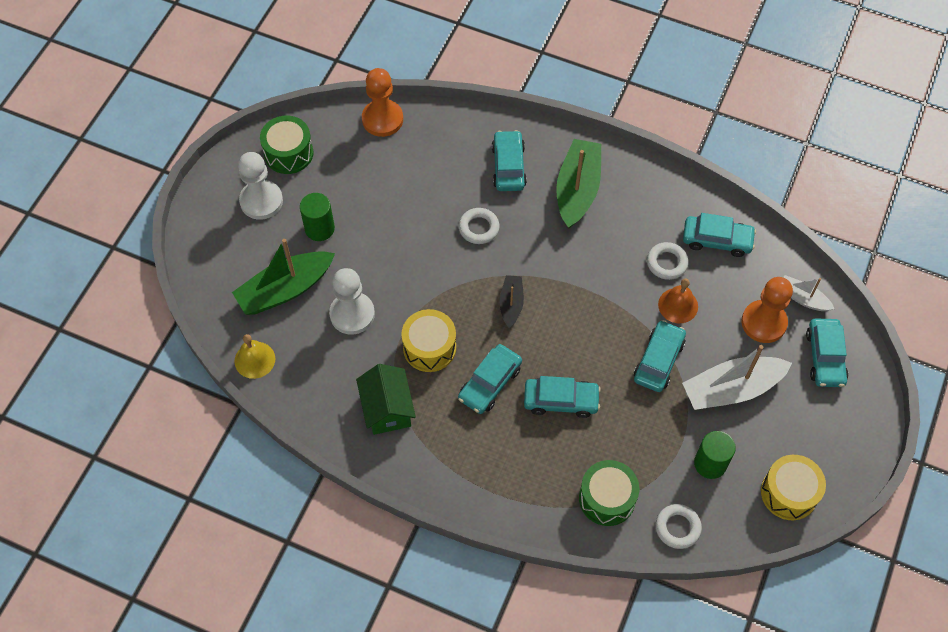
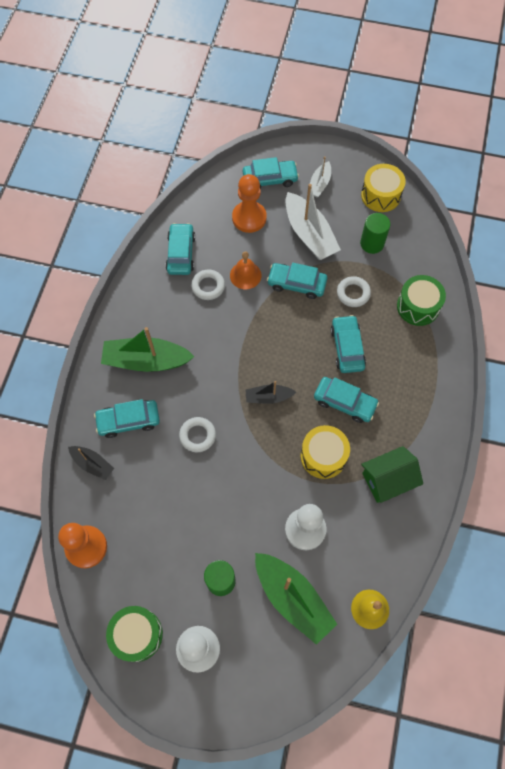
camera: 100 degrees left, 5 degrees up
white ring [656,504,702,549] -> white ring moved to [337,276,371,307]
white boat [783,275,834,311] -> white boat moved to [310,156,331,198]
none -> black boat [68,446,114,480]

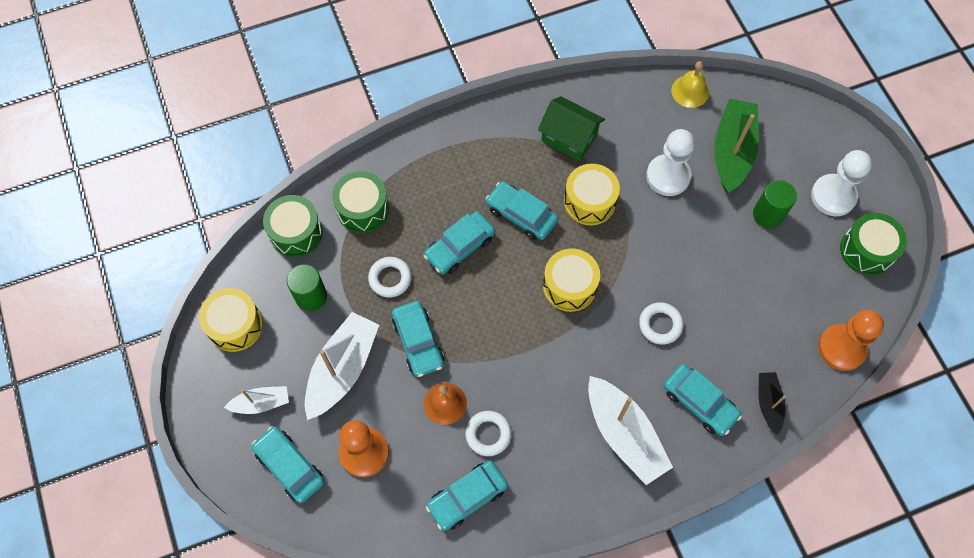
camera: 125 degrees left, 0 degrees up
green boat [101,327,195,372] -> white boat [588,376,673,485]
black boat [245,381,296,404] -> yellow drum [543,248,600,312]
turquoise car [314,377,379,423] -> turquoise car turned 45 degrees counterclockwise [486,181,558,240]
none -> green drum [263,195,323,257]

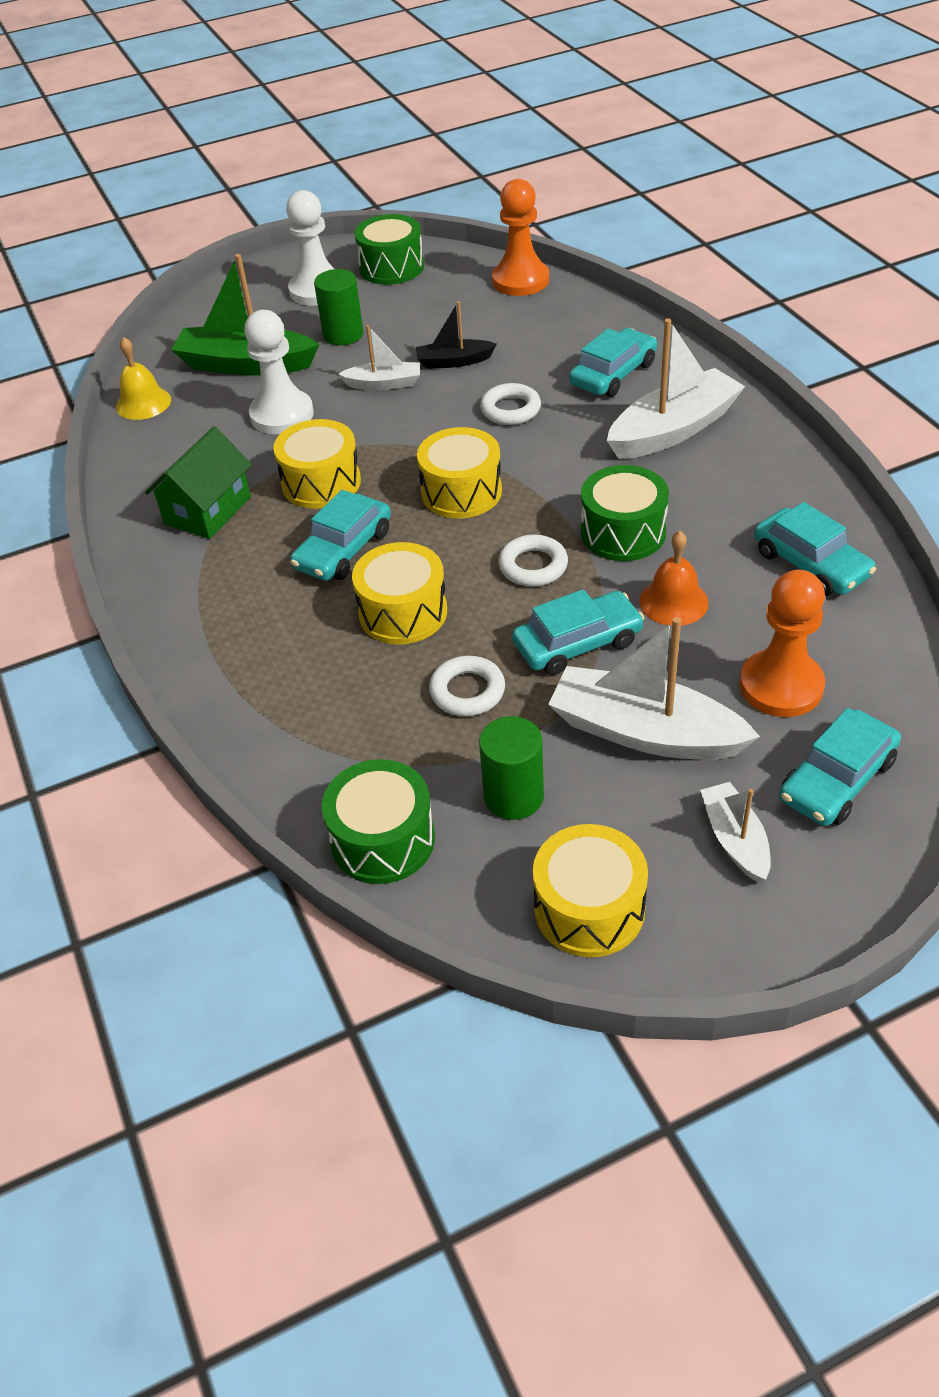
camera: 90 degrees left, 20 degrees down
green drum [332,171,389,233] -> green drum moved to [581,465,669,561]
turquoise car [424,211,495,274] -> yellow drum [352,542,447,644]
white ring [465,411,512,456] -> white ring moved to [498,535,568,587]
black boat [759,372,786,435] -> black boat moved to [416,301,497,369]
none -> white boat [338,325,420,390]

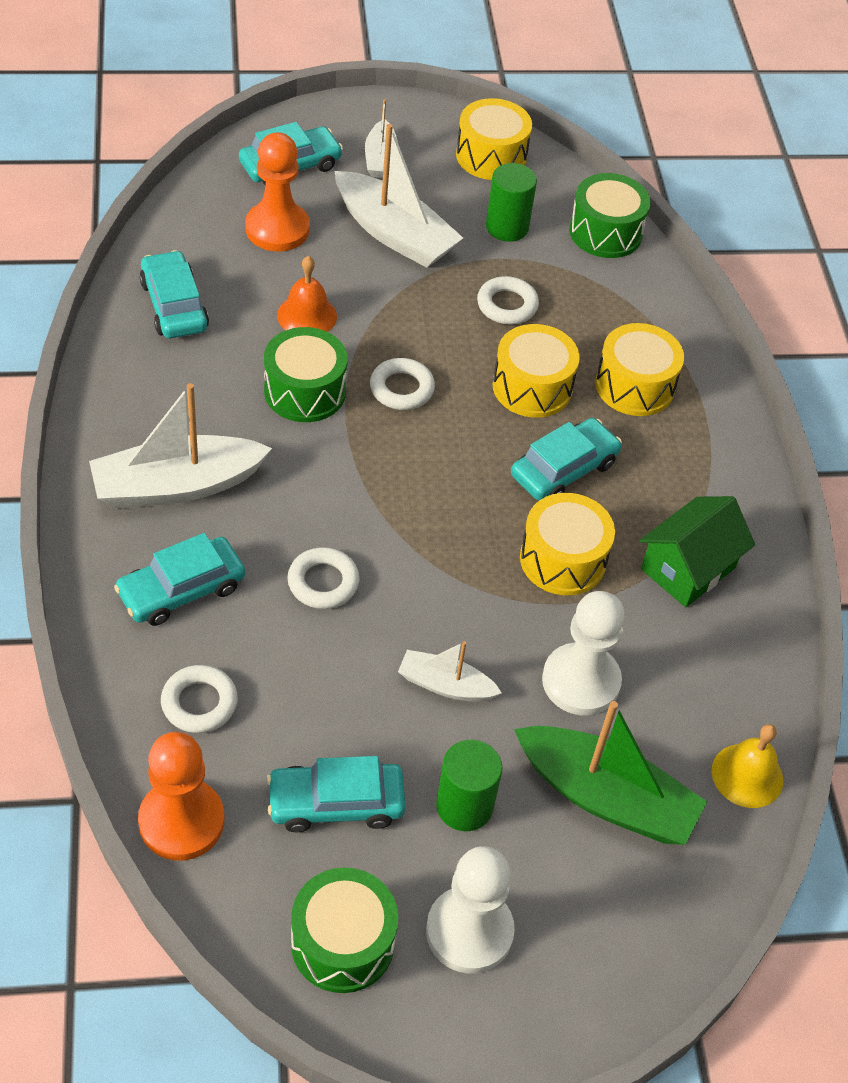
camera: 170 degrees left, 5 degrees up
black boat [416,301,497,369] -> none
yellow drum [417,427,502,518] -> yellow drum moved to [595,323,684,416]
turquoise car [512,589,644,675] -> turquoise car moved to [267,756,406,832]
none -> white ring [161,665,238,733]

